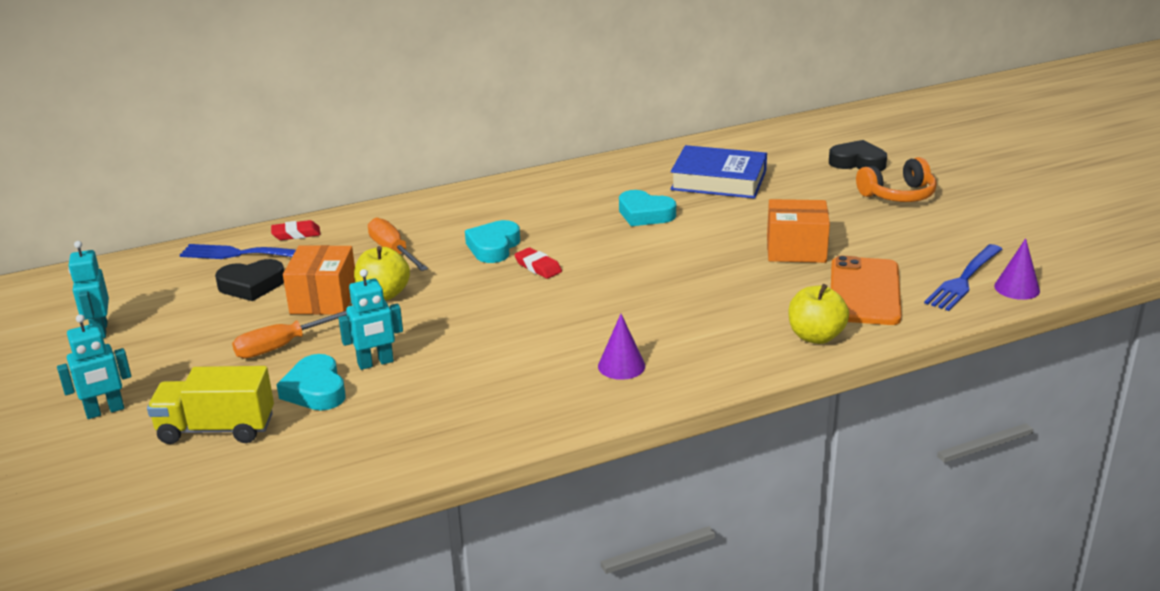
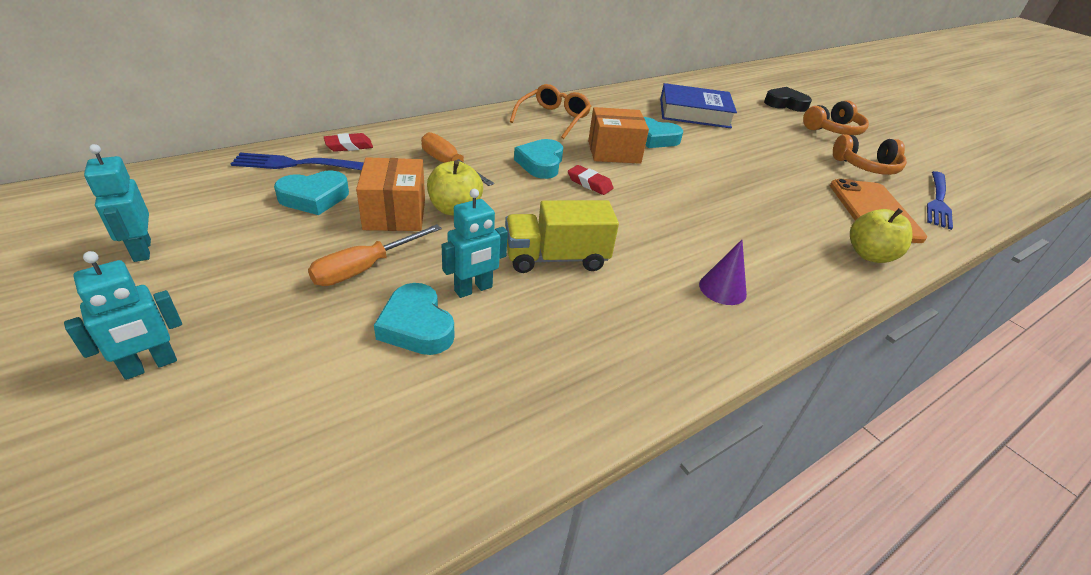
camera: 15 degrees left, 10 degrees up
yellow truck [147,366,274,444] -> yellow truck moved to [505,200,619,273]
black heart [215,259,284,301] -> turquoise heart [274,171,349,215]
orange box [767,199,830,263] -> orange box moved to [588,107,649,164]
purple cone [994,238,1040,300] -> none
none -> orange glasses [510,84,591,139]
none -> orange headphones [833,134,907,175]

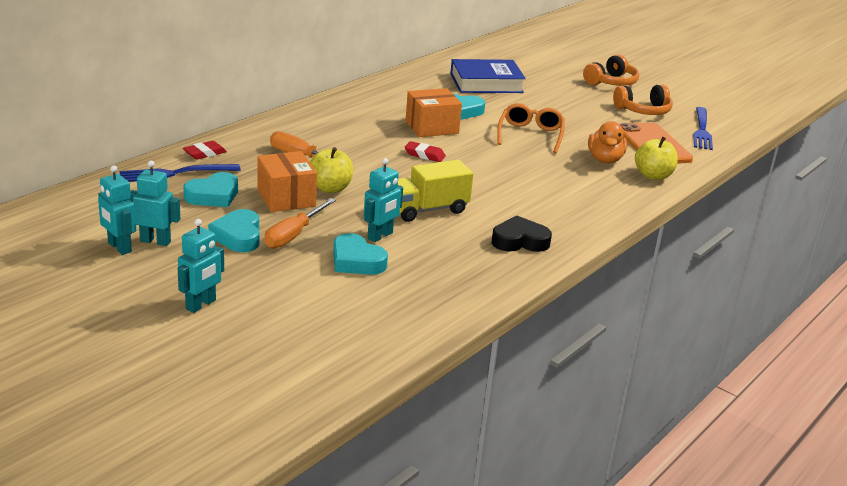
camera: 15 degrees left, 10 degrees down
orange glasses [510,84,591,139] -> orange glasses moved to [497,103,565,153]
turquoise heart [514,139,563,179] -> turquoise heart moved to [208,209,260,252]
purple cone [699,240,747,305] -> none
black heart [764,87,812,112] -> black heart moved to [492,216,552,252]
none -> turquoise robot [129,161,180,246]
none -> orange duck [588,121,627,163]

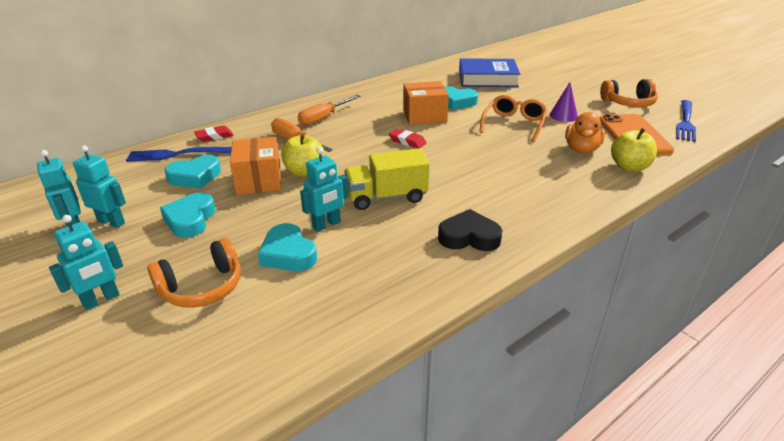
camera: 15 degrees right, 5 degrees up
orange screwdriver [264,198,336,248] -> orange screwdriver moved to [298,95,360,125]
orange headphones [583,54,639,86] -> orange headphones moved to [147,238,241,308]
none -> purple cone [550,82,578,122]

